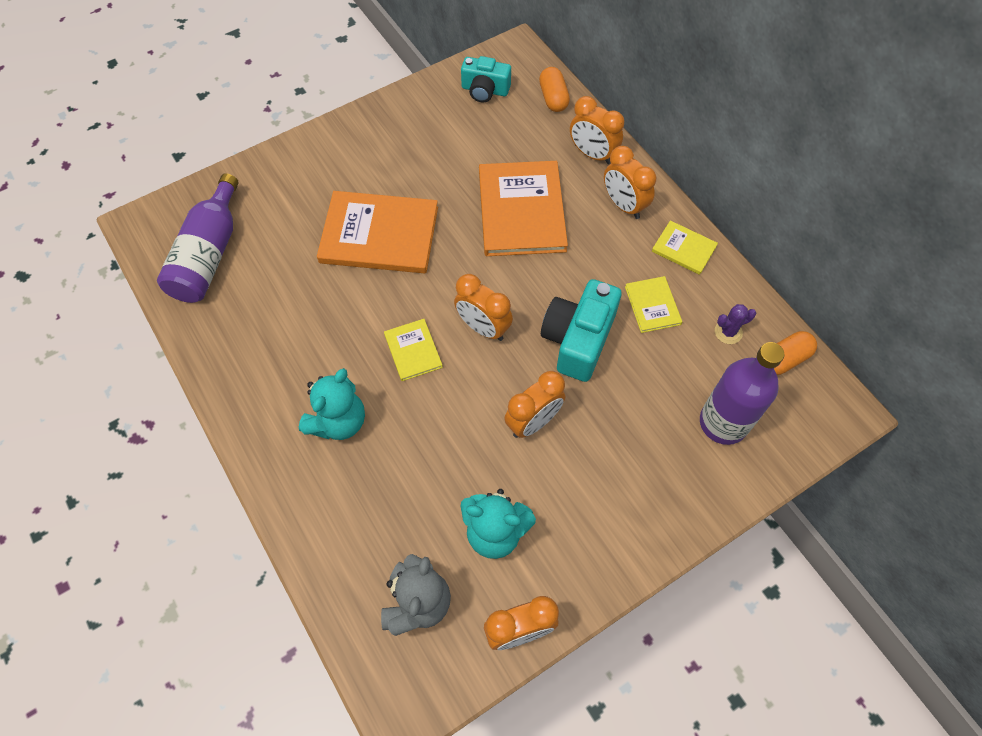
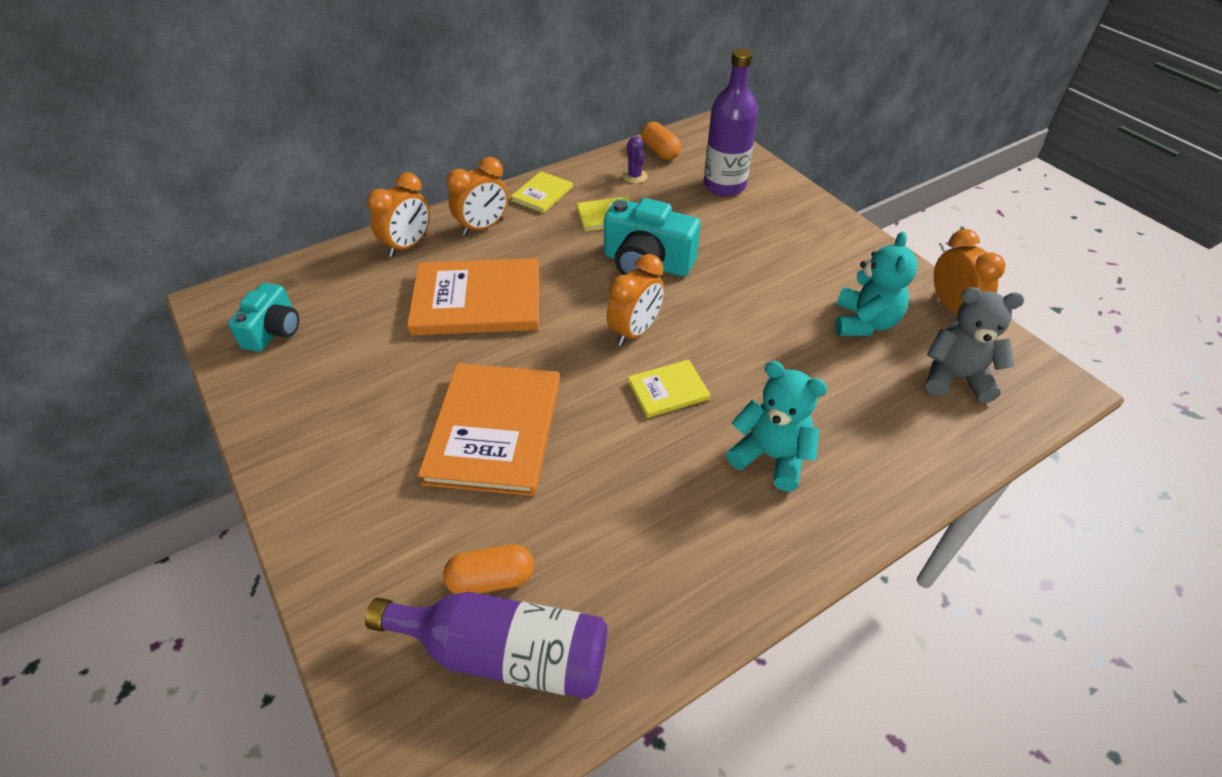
camera: 90 degrees left, 15 degrees down
orange clock [504,371,565,438] -> none
orange capsule [539,67,570,112] -> orange capsule moved to [443,544,534,594]

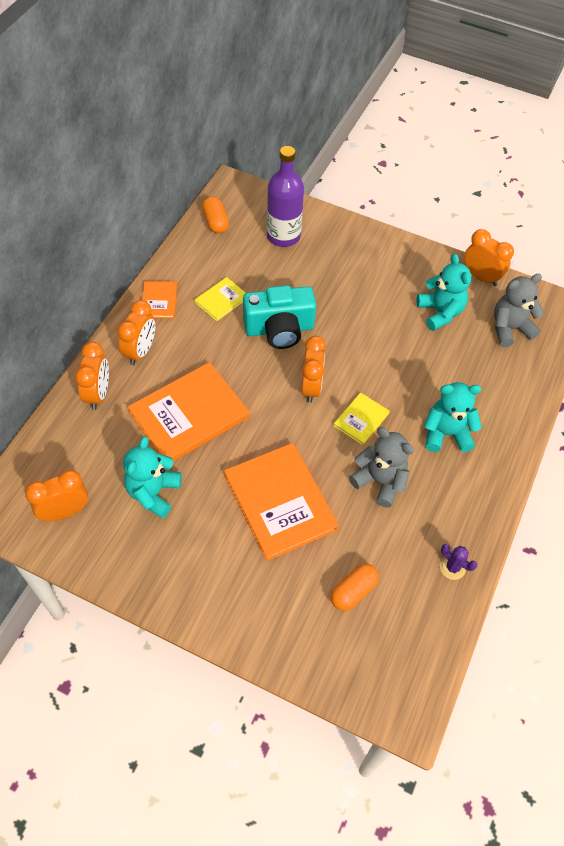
camera: 35 degrees left, 10 degrees up
turquoise camera [228,283,299,352] -> orange clock [25,470,88,521]
purple bottle [365,592,607,699] -> none
yellow book [511,171,573,213] -> orange book [142,281,177,318]
purple cactus [622,137,647,183] -> purple cactus moved to [440,544,477,580]
orange capsule [641,122,681,160] -> orange capsule turned 45 degrees clockwise [202,196,229,234]
none -> turquoise teddy bear [123,436,182,519]
none -> grey teddy bear [349,427,414,508]

